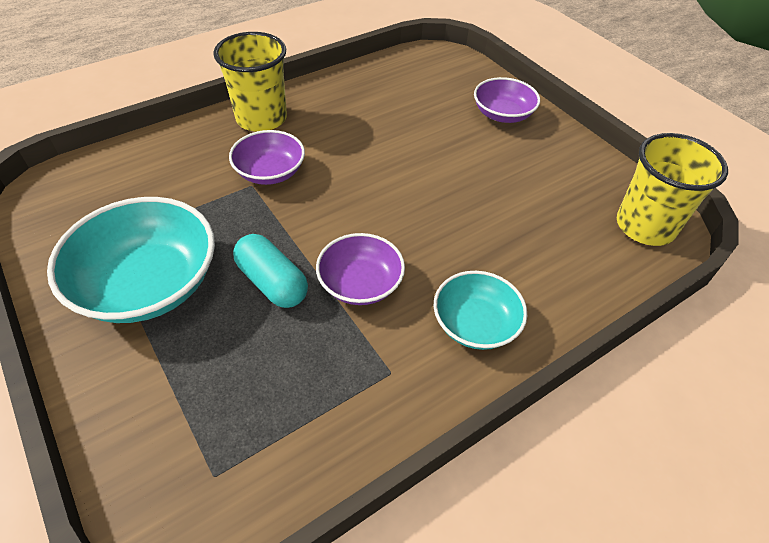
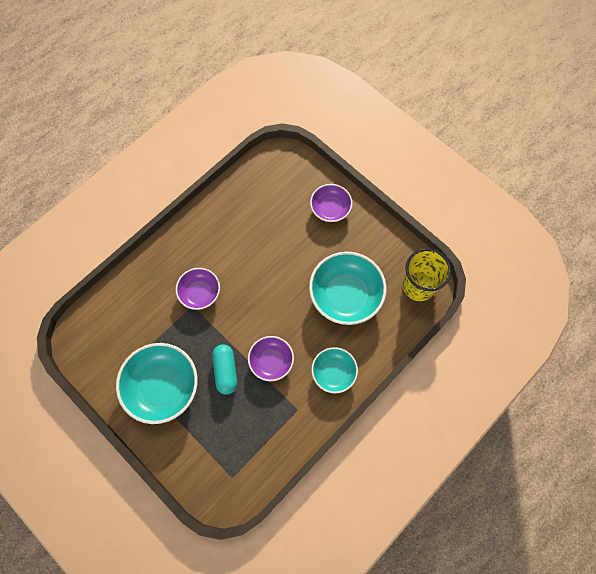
camera: 10 degrees left, 20 degrees up
yellow cup [213,32,287,132] -> none
turquoise capsule [233,234,308,308] -> turquoise capsule turned 45 degrees clockwise [212,344,237,395]
none -> turquoise bowl [309,252,386,325]

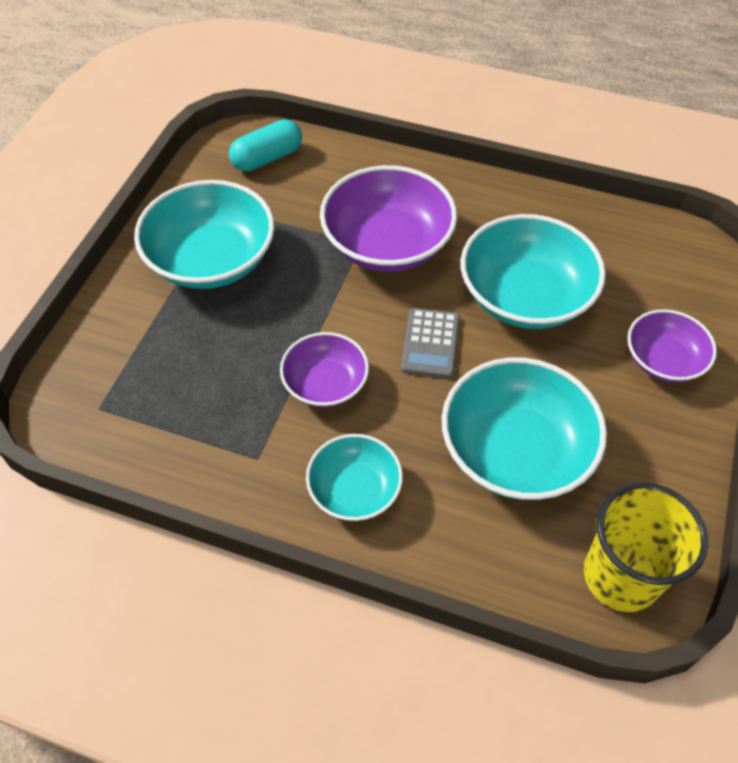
camera: 65 degrees right, 15 degrees down
purple bowl [176,268,220,310] -> purple bowl [320,165,457,272], size x1.71
turquoise capsule [212,344,237,395] -> turquoise capsule moved to [229,119,302,172]
none -> grey calculator [401,308,460,378]
none -> turquoise bowl [460,214,606,329]

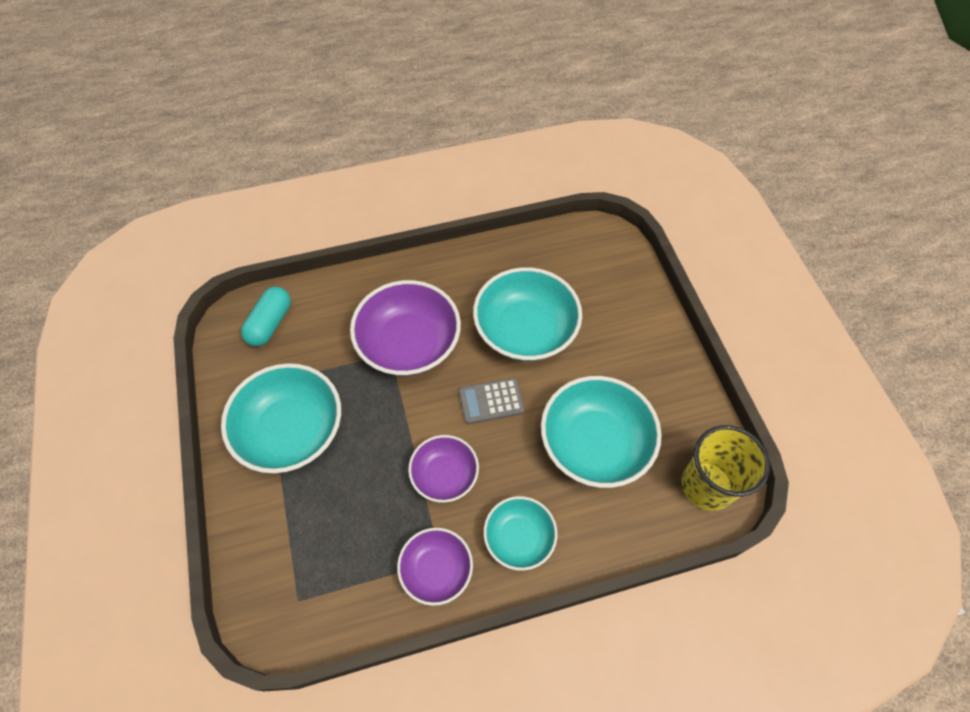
camera: 35 degrees left, 5 degrees up
grey calculator [401,308,460,378] -> grey calculator turned 105 degrees clockwise [459,378,525,424]
purple bowl [628,309,717,382] -> purple bowl moved to [397,528,473,606]

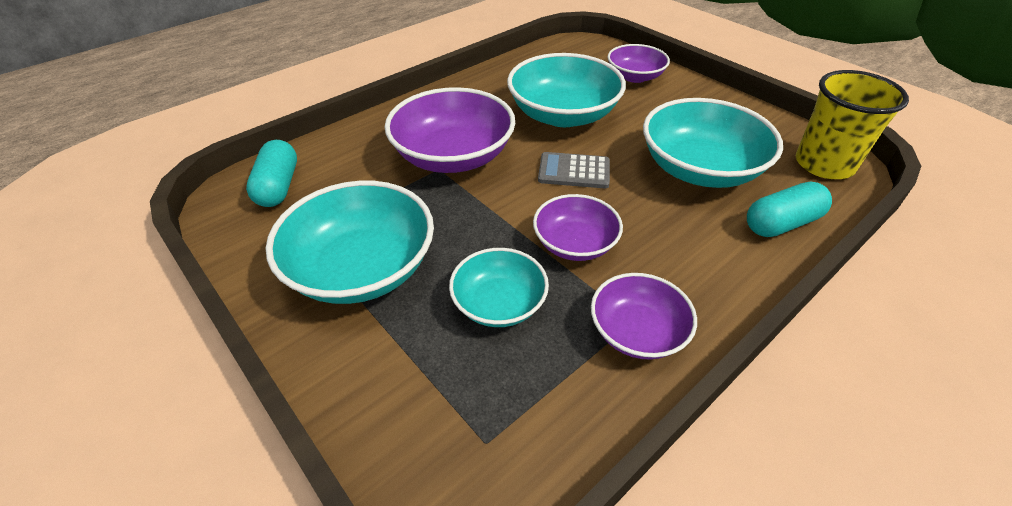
camera: 25 degrees left, 15 degrees down
grey calculator [459,378,525,424] -> grey calculator turned 45 degrees clockwise [538,152,610,188]
turquoise bowl [483,496,558,571] -> turquoise bowl moved to [449,248,549,327]
none -> purple bowl [608,44,670,83]
none -> turquoise capsule [747,182,832,237]

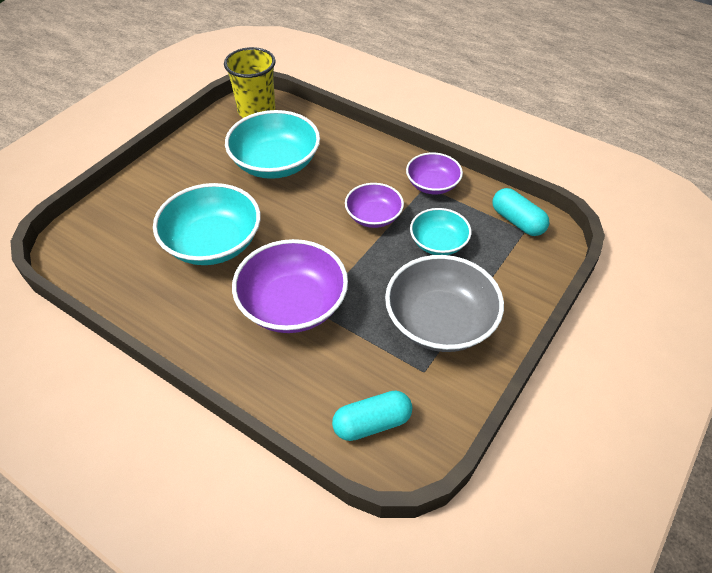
camera: 105 degrees left, 5 degrees up
turquoise bowl [266,181,434,304] -> grey bowl [385,255,504,352]
grey calculator [538,152,610,188] -> none
purple bowl [608,44,670,83] -> none
turquoise capsule [747,182,832,237] -> turquoise capsule moved to [493,188,549,236]

